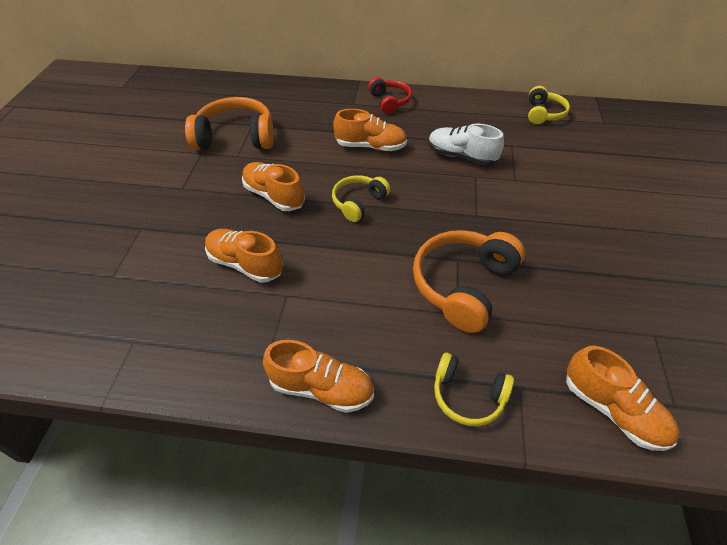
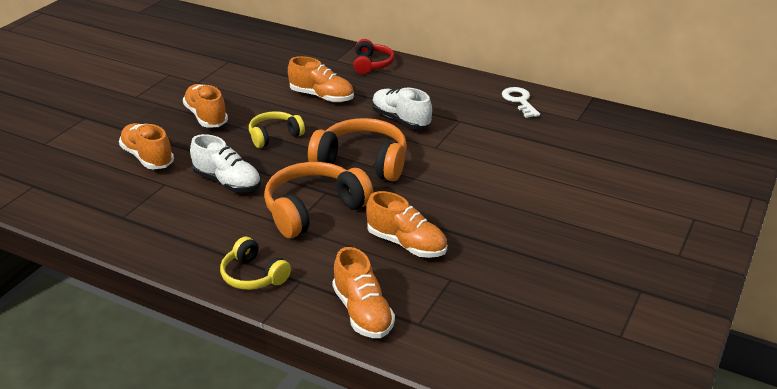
camera: 20 degrees right, 15 degrees down
orange headphones [185,97,274,150] -> orange headphones moved to [308,118,407,181]
orange shoe [263,340,374,413] -> orange shoe moved to [366,191,447,258]
yellow headphones [528,86,570,124] -> white key [502,87,540,118]
none -> white shoe [190,134,261,193]

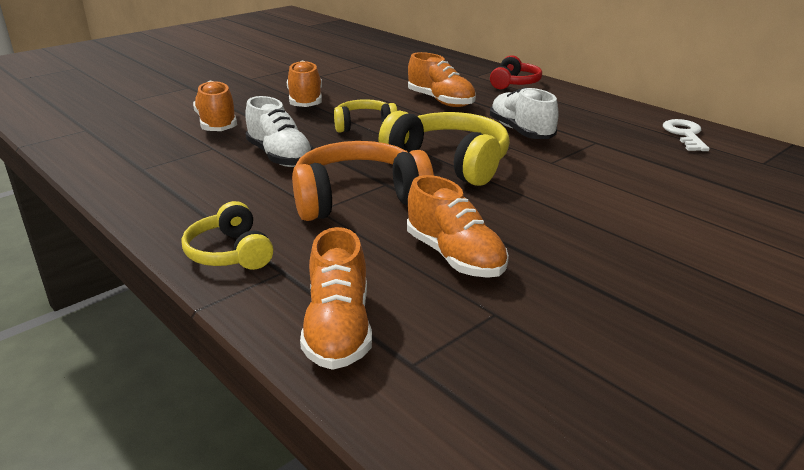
camera: 20 degrees right, 5 degrees down
orange headphones [308,118,407,181] -> yellow headphones [378,111,510,186]

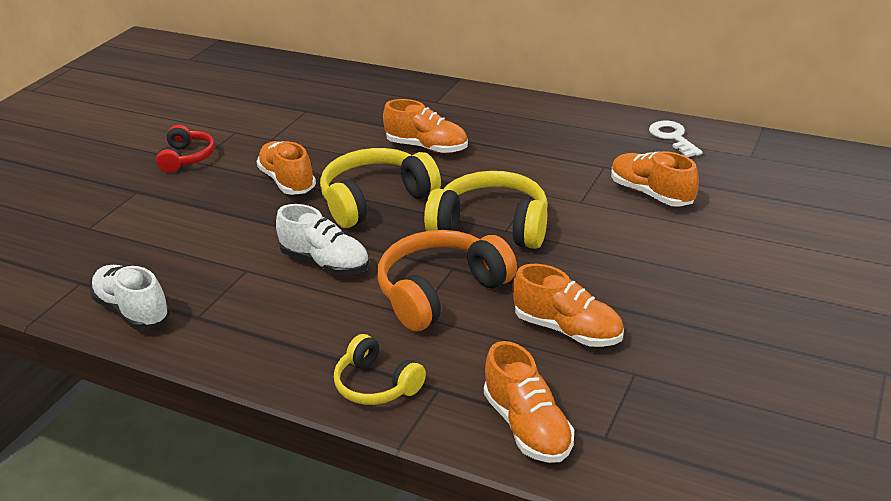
camera: 20 degrees left, 5 degrees up
orange shoe [193,81,237,131] -> orange shoe moved to [611,151,699,207]
yellow headphones [334,99,398,133] -> yellow headphones [320,148,441,228], size x1.70
red headphones [490,55,542,89] -> red headphones moved to [156,125,215,173]
white shoe [490,87,559,139] -> white shoe moved to [90,265,171,330]

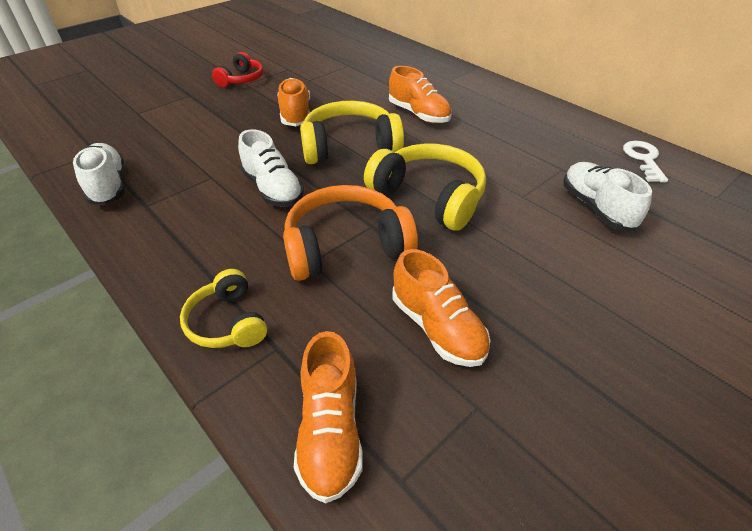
camera: 20 degrees right, 10 degrees up
orange shoe [611,151,699,207] -> white shoe [563,162,652,231]

